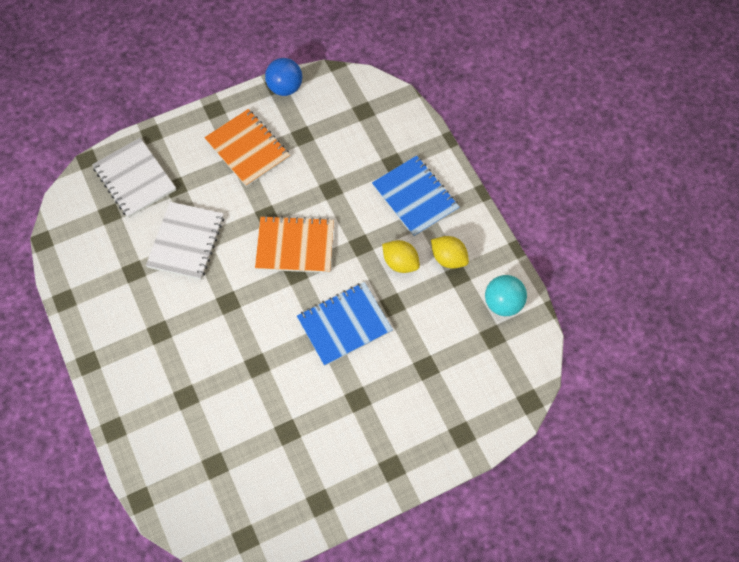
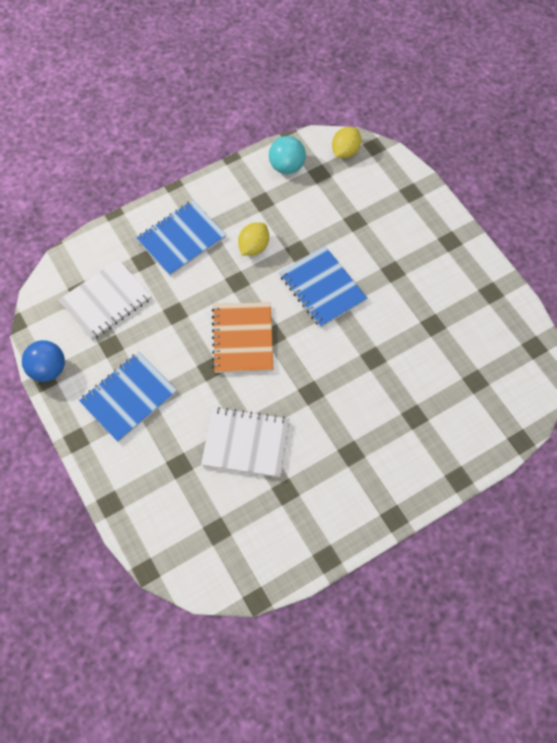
camera: 95 degrees left, 0 degrees up
white notebook [92,138,176,218] -> white notebook moved to [59,259,151,340]
orange notebook [204,109,290,187] -> blue notebook [79,352,177,442]
yellow lemon [431,236,469,269] -> yellow lemon moved to [332,127,361,158]

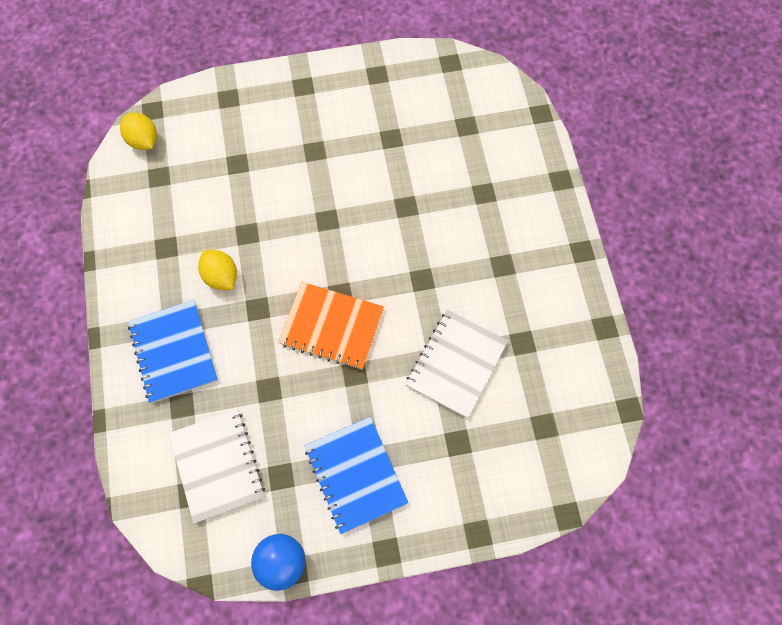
camera: 70 degrees left, 5 degrees up
turquoise ball [269,136,306,174] -> none
blue notebook [279,246,367,328] -> none

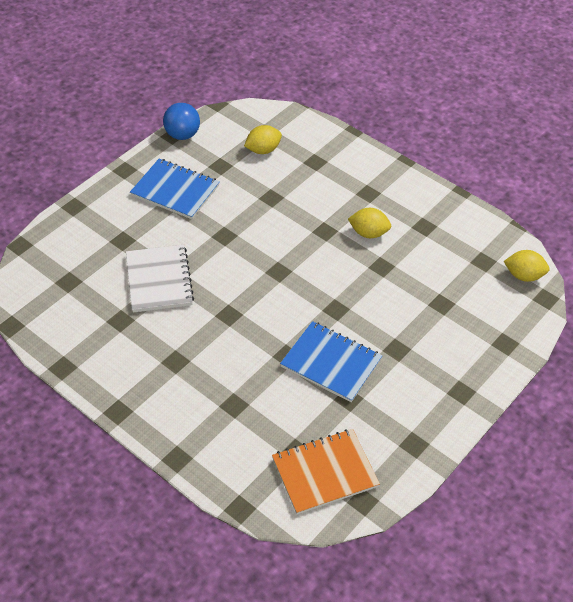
camera: 140 degrees right, 20 degrees down
blue notebook [128,300,218,403] -> blue notebook moved to [280,321,382,402]
white notebook [169,409,265,523] -> yellow lemon [244,125,282,154]
orange notebook [278,282,384,370] -> orange notebook moved to [272,429,380,514]

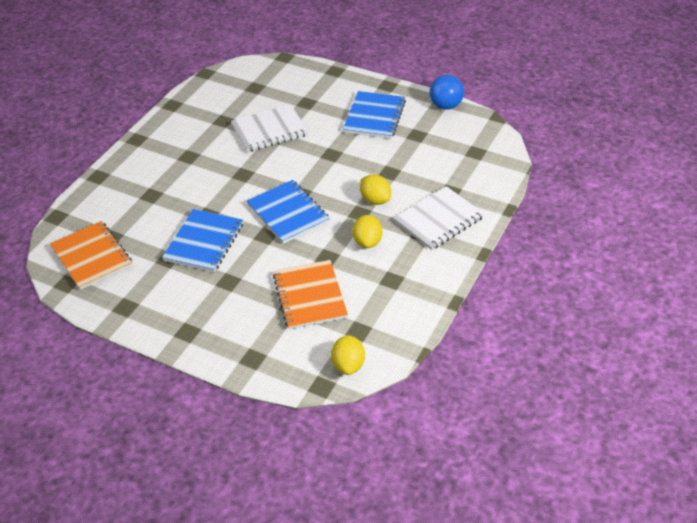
camera: 80 degrees right, 5 degrees down
yellow lemon [244,125,282,154] -> yellow lemon moved to [360,174,391,205]
none -> blue notebook [247,180,330,244]
none -> orange notebook [273,260,348,330]
none -> white notebook [394,186,485,250]

